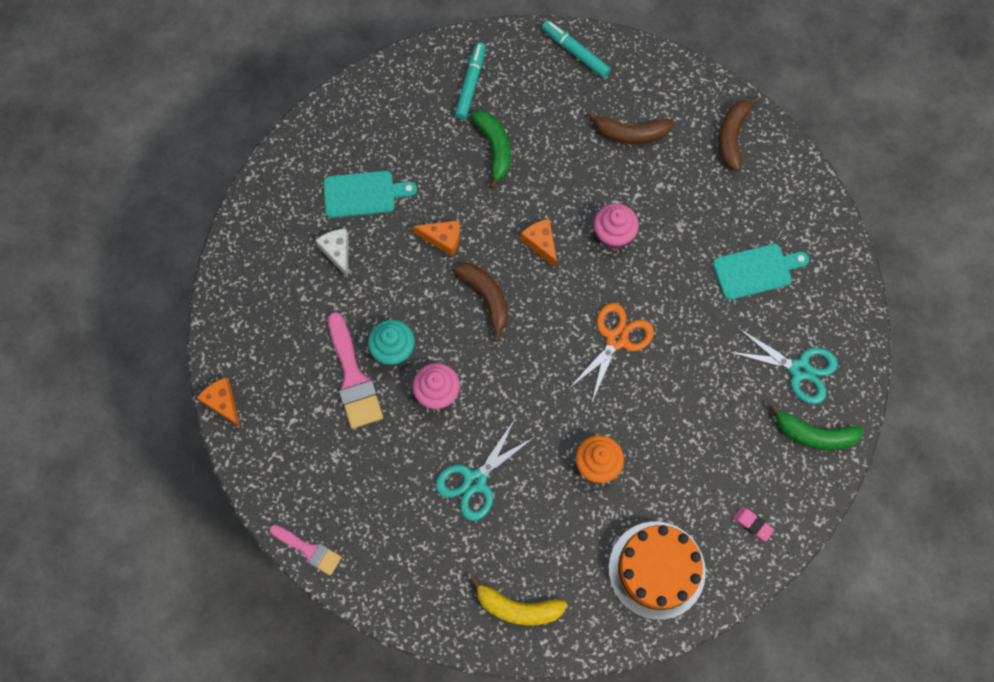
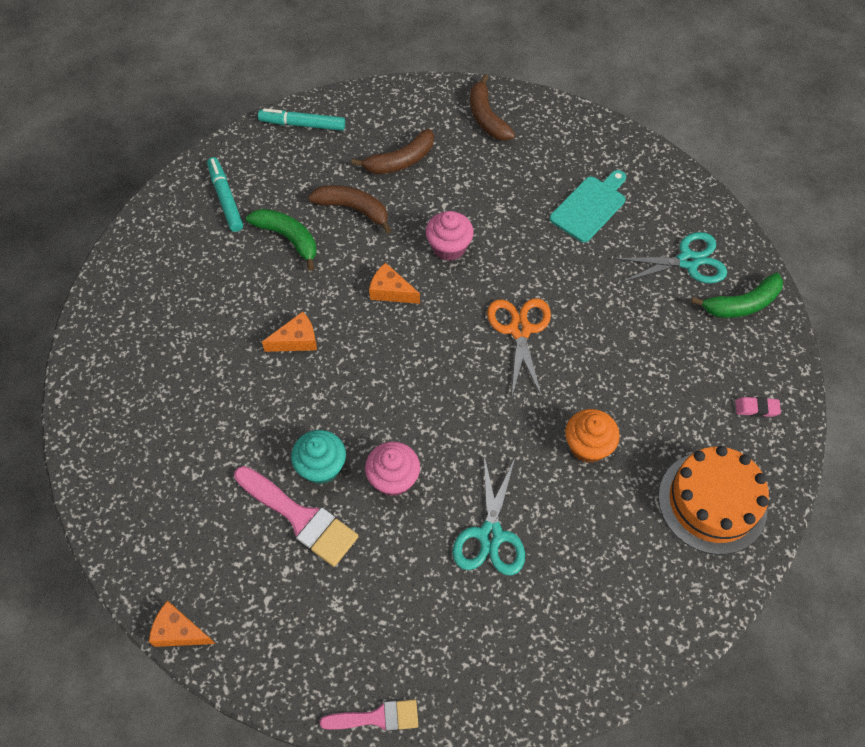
camera: 35 degrees left, 10 degrees down
white cheese [315,229,349,278] -> none
turquoise cutting board [323,171,417,218] -> none
brown banana [453,262,508,342] -> brown banana moved to [308,185,391,233]
yellow banana [470,576,567,625] -> none

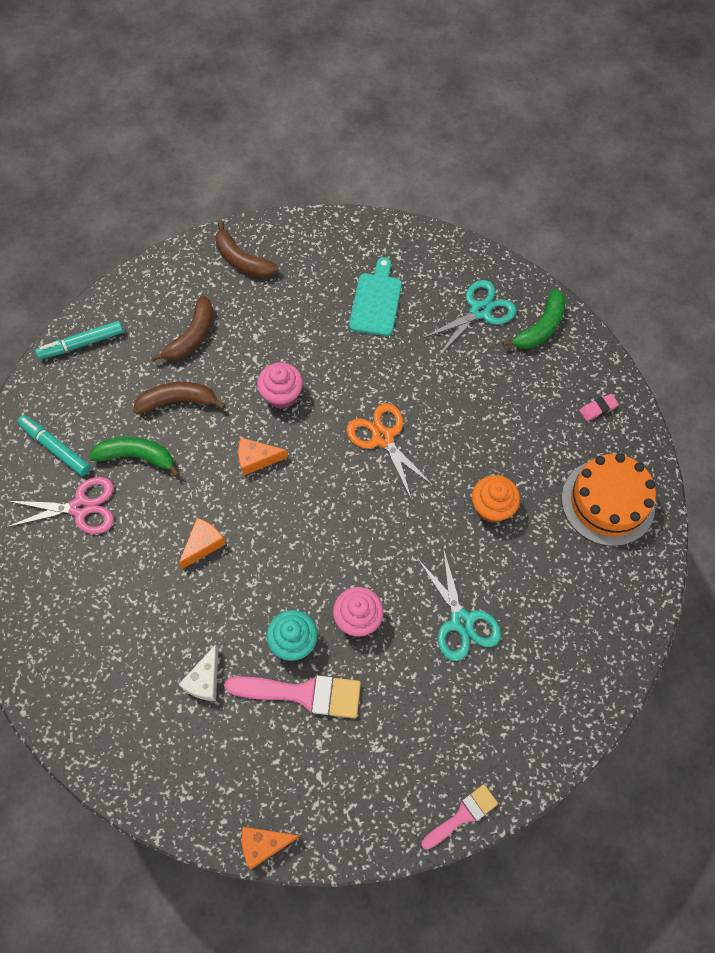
camera: 30 degrees left, 5 degrees up
none -> pink scissors [5,477,114,534]
none -> white cheese [178,644,219,701]

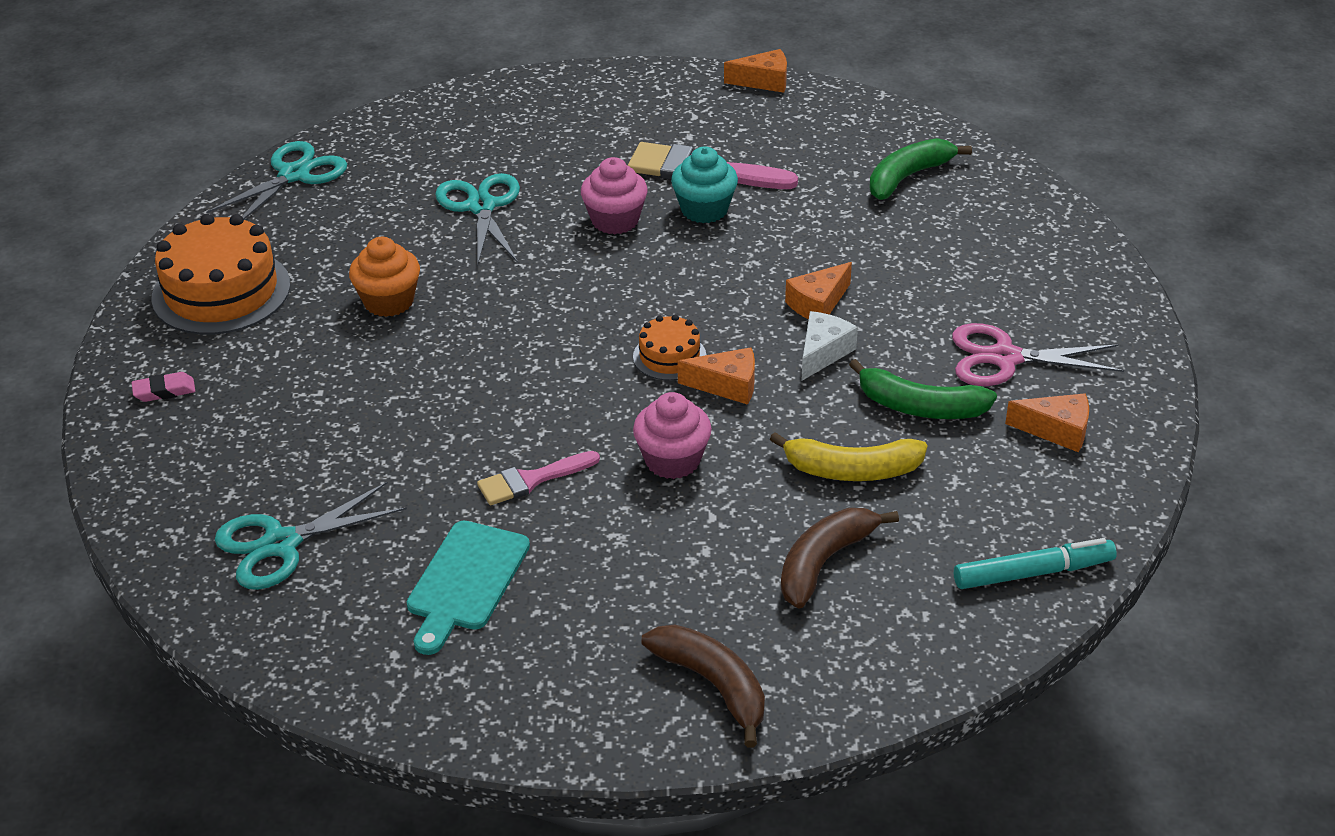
camera: 170 degrees left, 25 degrees down
turquoise marker [17,415,91,476] -> orange cheese [1005,393,1089,452]
brown banana [133,382,226,414] -> yellow banana [770,432,928,481]
white cheese [178,644,219,701] -> white cheese moved to [801,311,858,381]
orange scissors [347,403,435,498] -> none
pink brush [421,784,498,850] -> pink brush moved to [477,451,600,505]
green banana [503,288,566,349] -> green banana moved to [869,138,972,200]
none -> turquoise scissors [206,141,347,219]
none -> orange cake [633,315,707,381]

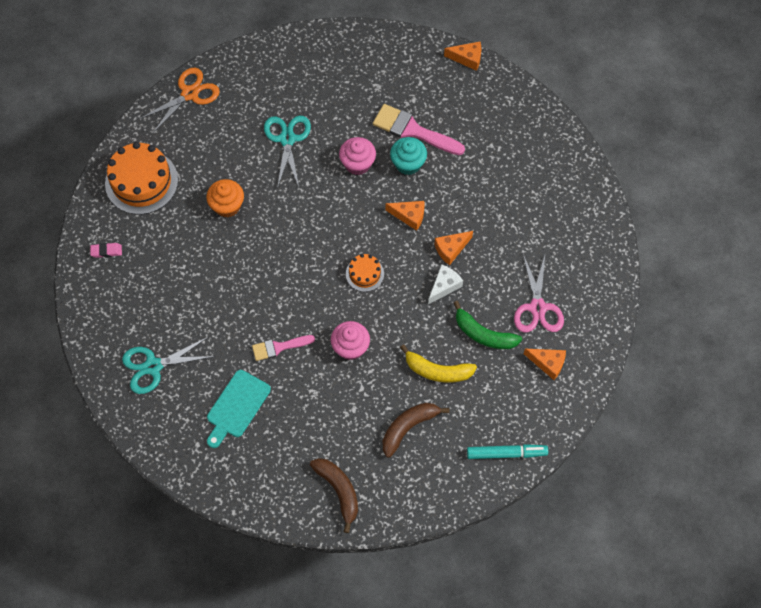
camera: 10 degrees right, 25 degrees up
turquoise scissors [206,141,347,219] -> orange scissors [139,68,220,133]
orange cheese [677,347,755,405] -> orange cheese moved to [385,201,424,231]
green banana [869,138,972,200] -> none
pink scissors [952,323,1124,386] -> pink scissors turned 105 degrees counterclockwise [514,254,564,333]

